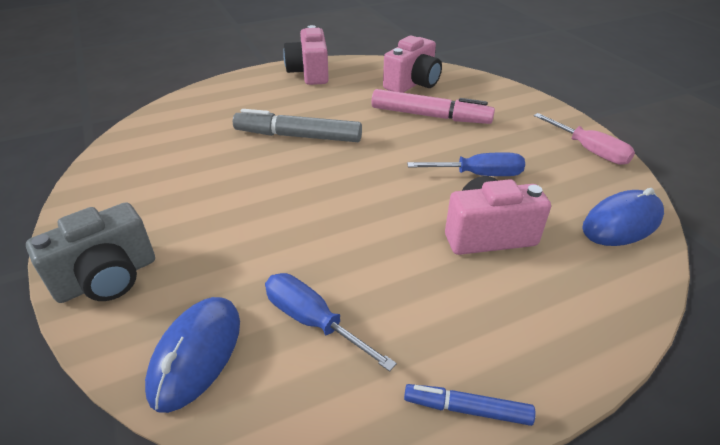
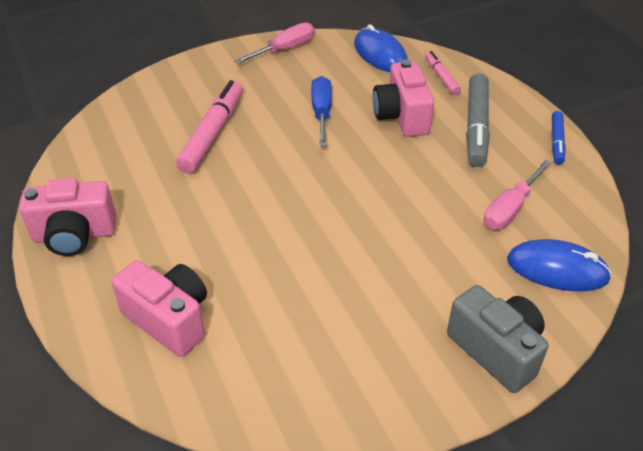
camera: 90 degrees left, 5 degrees up
grey marker [233,109,362,142] -> grey marker moved to [466,73,490,167]
blue screwdriver [265,273,397,372] -> pink screwdriver [484,160,552,230]
pink camera [383,36,442,93] -> pink camera moved to [111,260,207,357]
none -> pink marker [425,51,461,95]

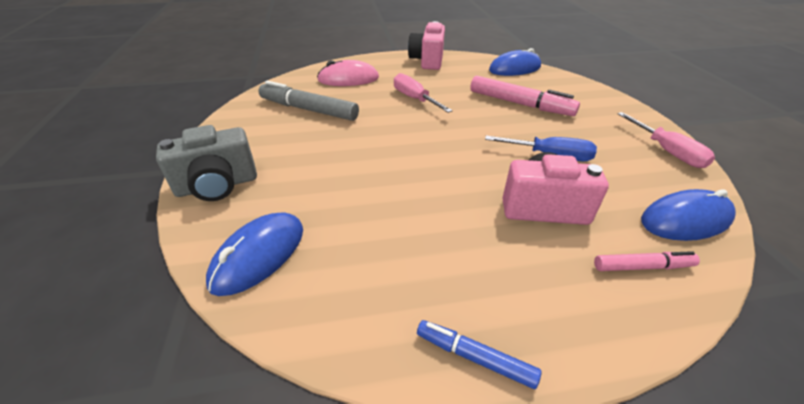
camera: 105 degrees right, 5 degrees down
pink camera [111,260,207,357] -> pink mouse [317,60,379,86]
grey marker [466,73,490,167] -> grey marker moved to [259,81,359,121]
pink screwdriver [484,160,552,230] -> pink screwdriver moved to [394,73,453,113]
none -> blue mouse [489,48,541,76]

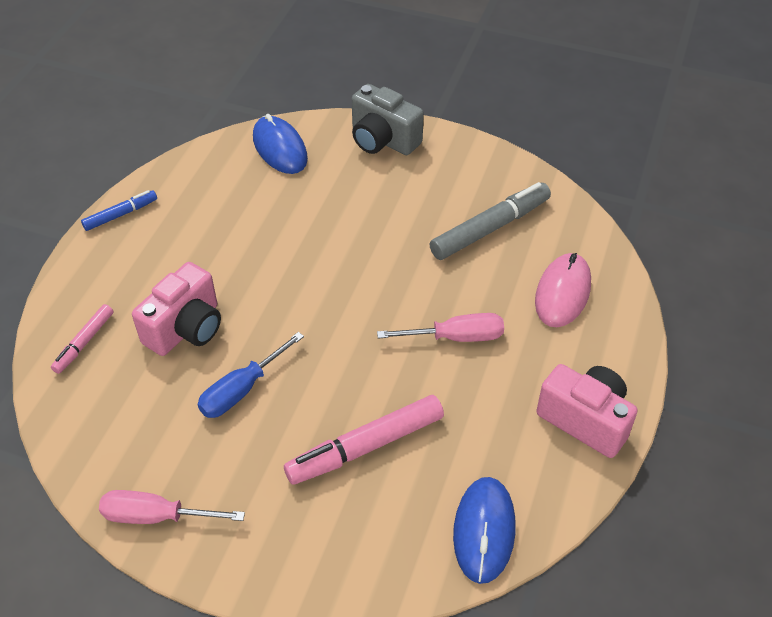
camera: 120 degrees right, 10 degrees up
grey camera [156,125,257,201] -> grey camera turned 60 degrees counterclockwise [352,84,424,155]
blue mouse [641,189,736,241] -> none

